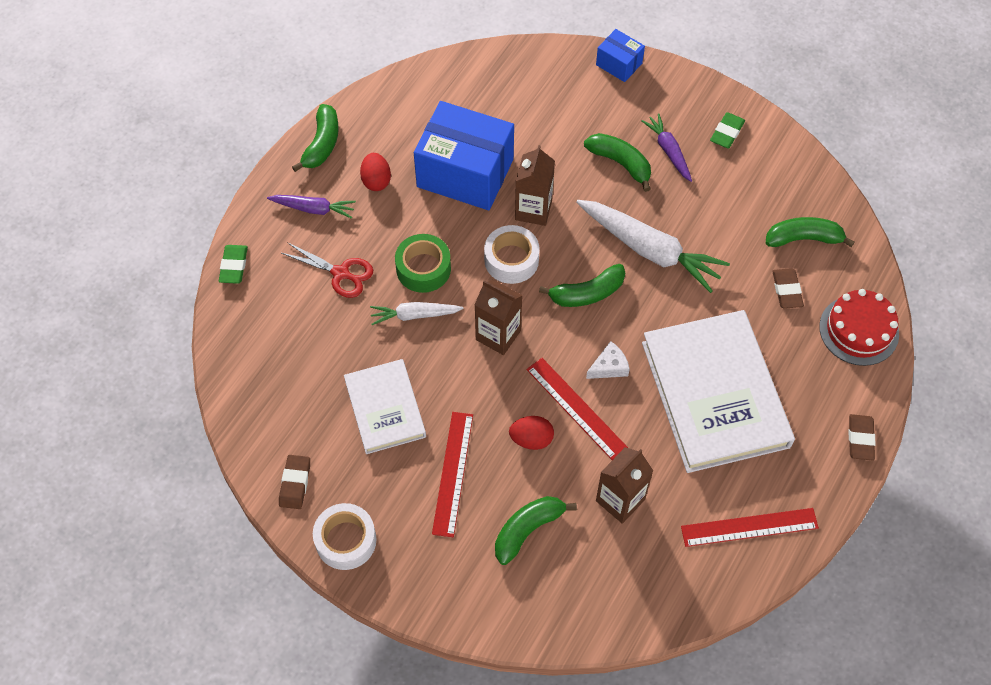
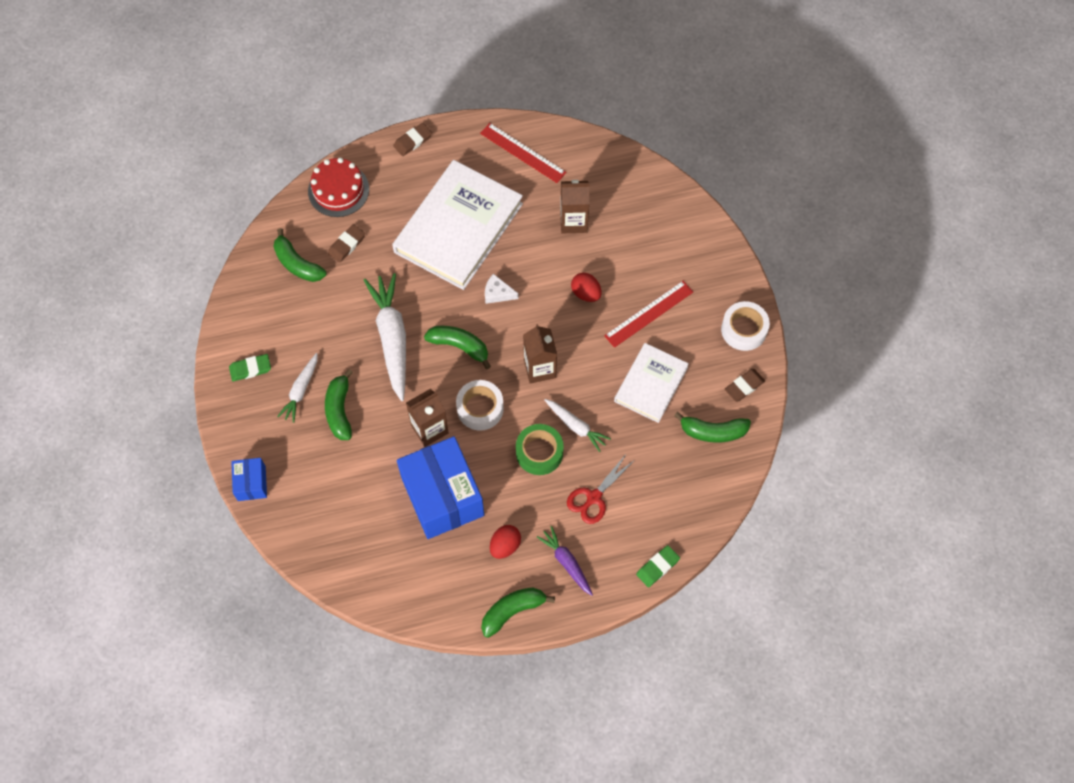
camera: 135 degrees left, 5 degrees up
red scissors [282,242,373,298] -> red scissors turned 120 degrees counterclockwise [567,453,635,524]
green banana [495,496,577,565] -> green banana moved to [674,412,751,443]
red ruler [526,358,628,460] -> none
purple carrot [641,113,692,182] -> white carrot [277,353,318,423]

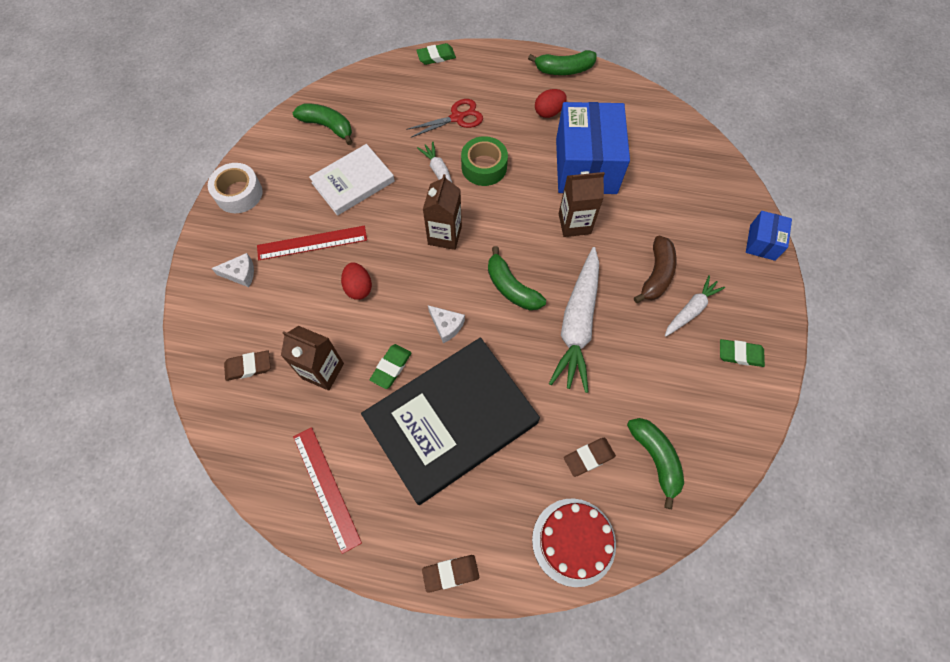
camera: 155 degrees left, 0 degrees up
green banana [325,369,353,440] -> brown banana [634,235,676,303]
white book [392,160,523,290] -> black book [361,337,540,505]
white tape [456,380,504,431] -> none
purple carrot [537,526,593,596] -> none
brown eraser [725,369,765,402] -> brown eraser moved to [224,350,270,381]
none -> white cheese [211,253,254,287]
none -> green eraser [370,344,411,389]

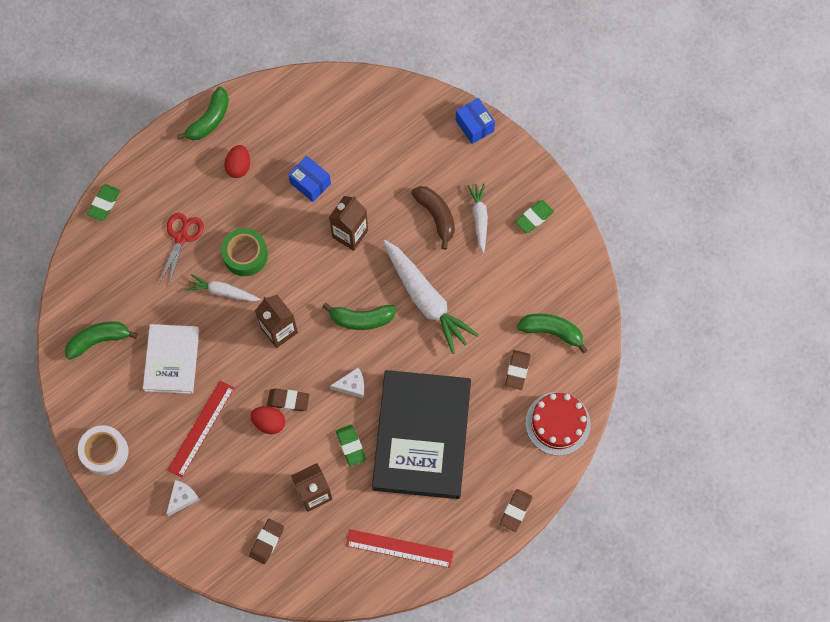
camera: 50 degrees left, 5 degrees up
blue box [556,102,630,194] -> blue box [288,156,331,202], size x0.48
none -> brown eraser [267,389,310,411]

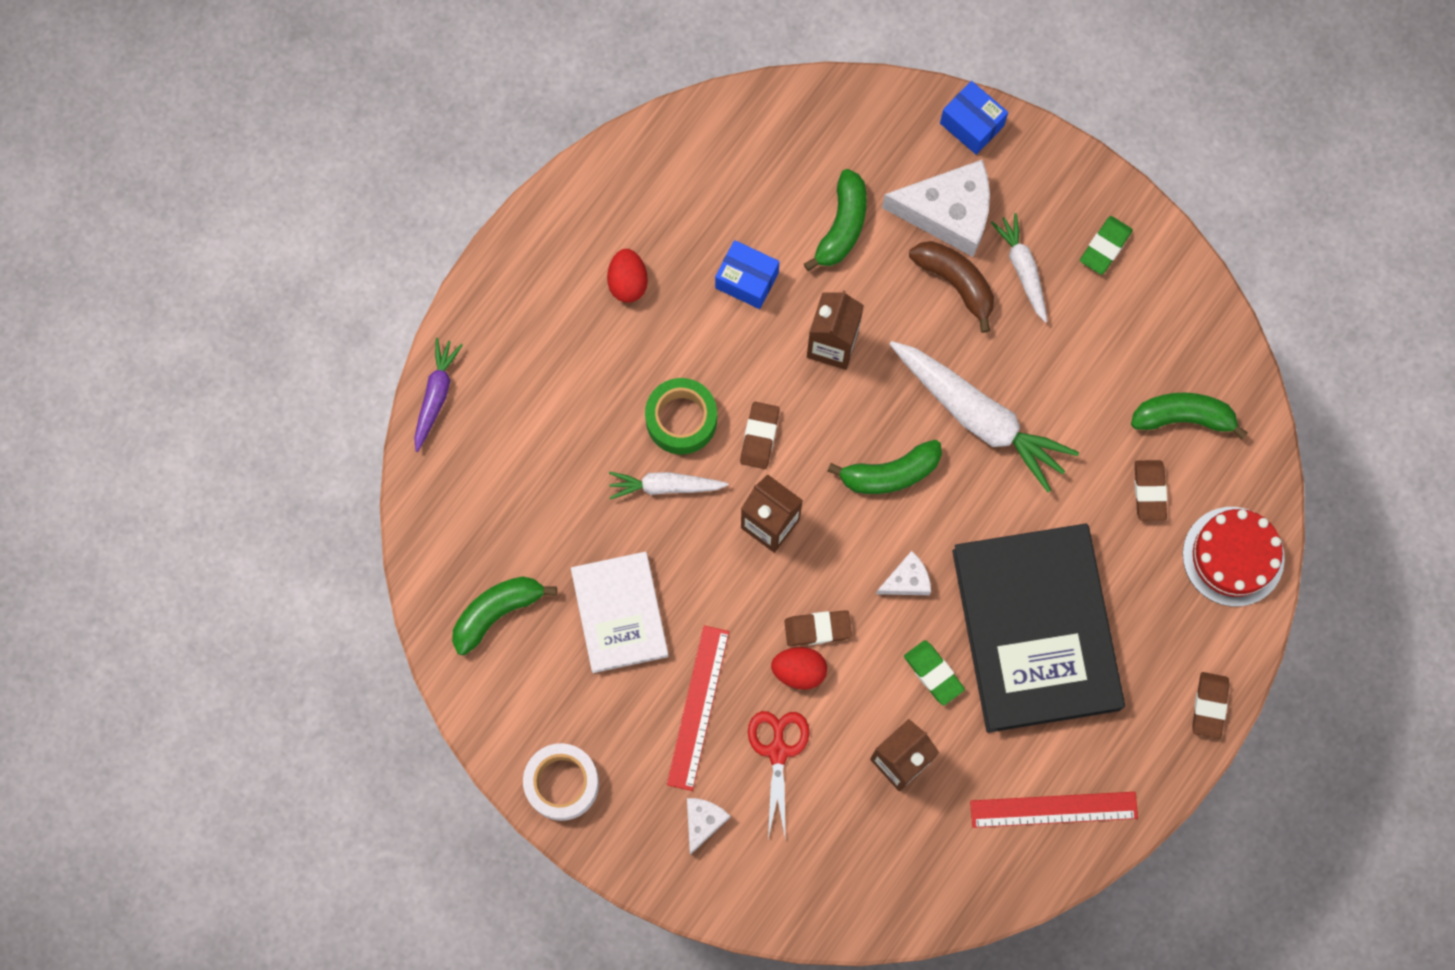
camera: 15 degrees left, 5 degrees up
green eraser [87,184,120,221] -> purple carrot [414,338,463,452]
red scissors [159,213,204,286] -> red scissors moved to [748,711,810,838]
green banana [177,87,229,140] -> green banana moved to [804,169,867,271]
brown eraser [249,519,284,564] -> brown eraser moved to [740,402,780,469]
none -> white cheese [882,160,990,257]

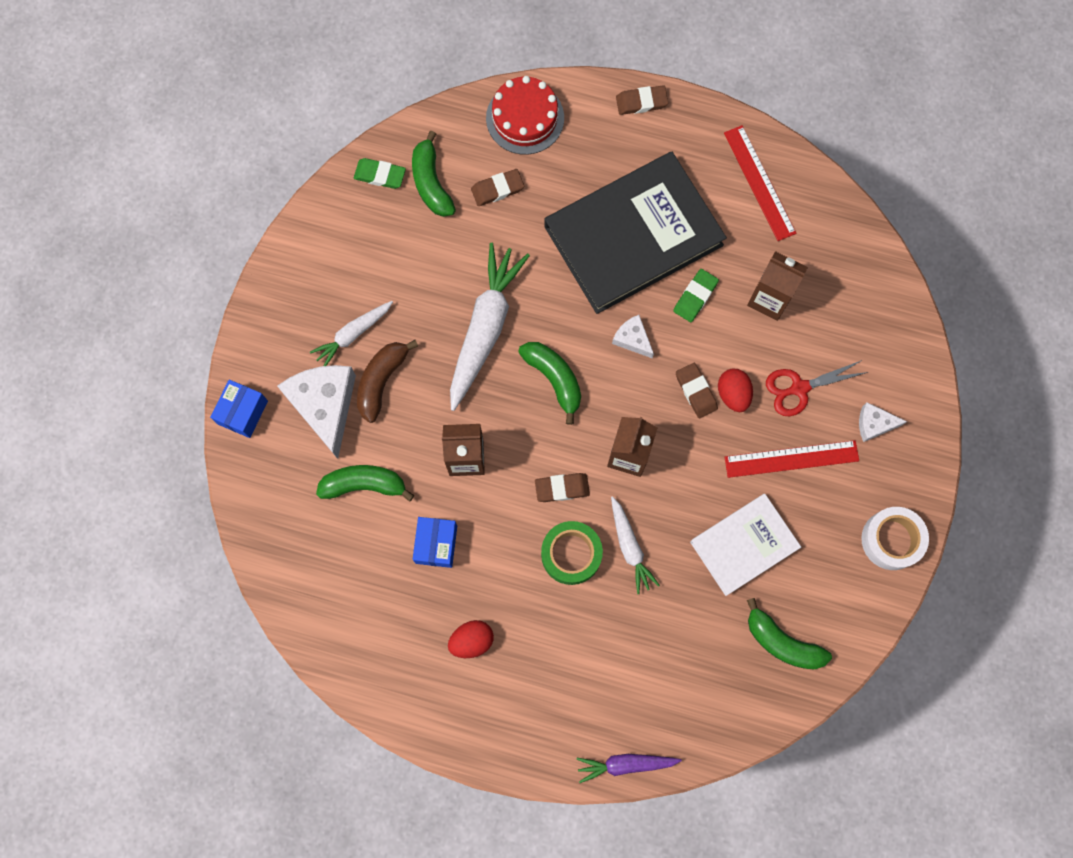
camera: 110 degrees left, 0 degrees up
green eraser [1080,216,1133,275] -> green eraser moved to [354,158,406,189]

